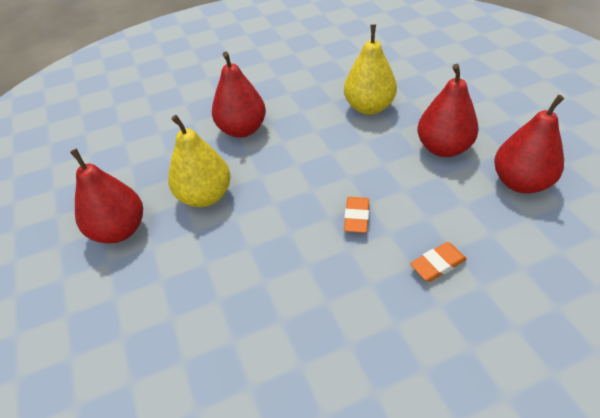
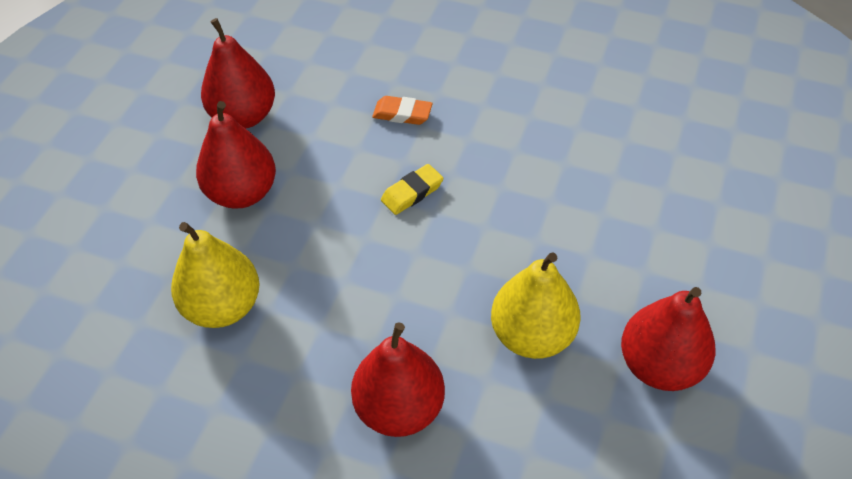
camera: 140 degrees left, 5 degrees up
orange eraser [344,197,369,233] -> yellow eraser [381,164,443,215]

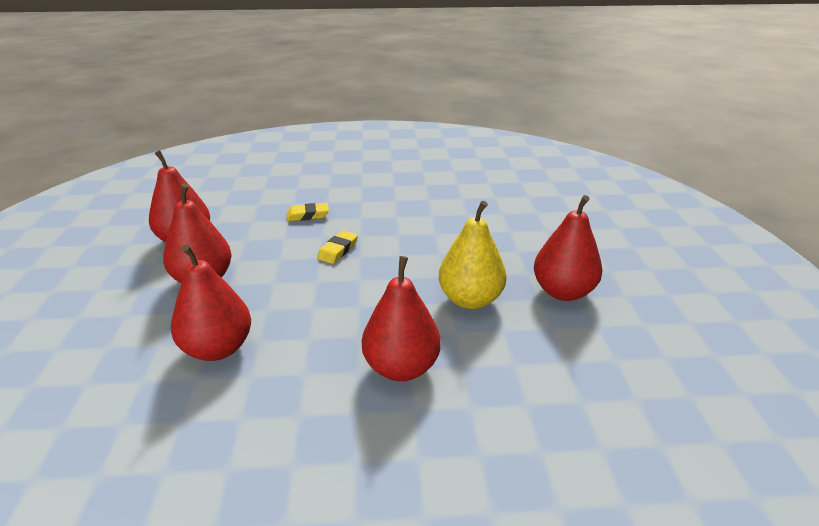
camera: 25 degrees left, 20 degrees down
yellow pear [171,222,260,328] -> red pear [171,244,251,361]
orange eraser [372,96,433,125] -> yellow eraser [286,203,329,221]

